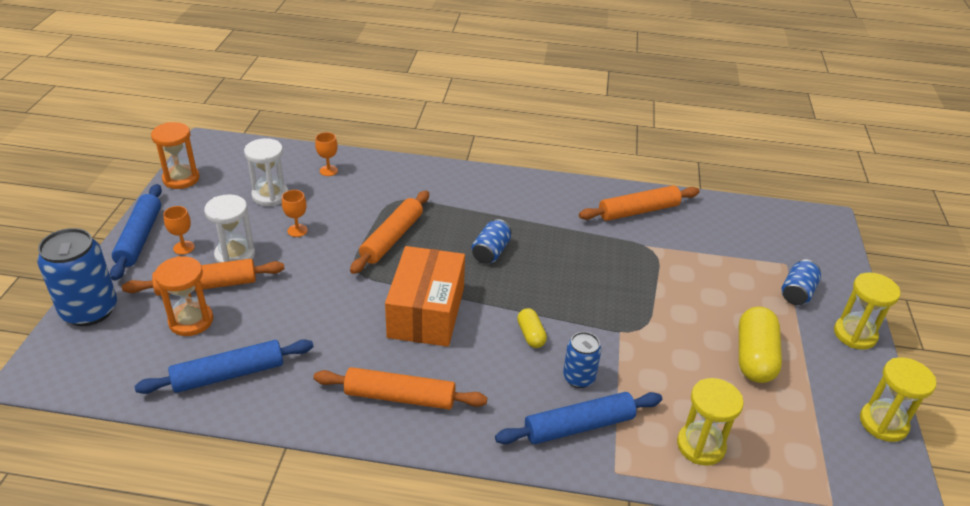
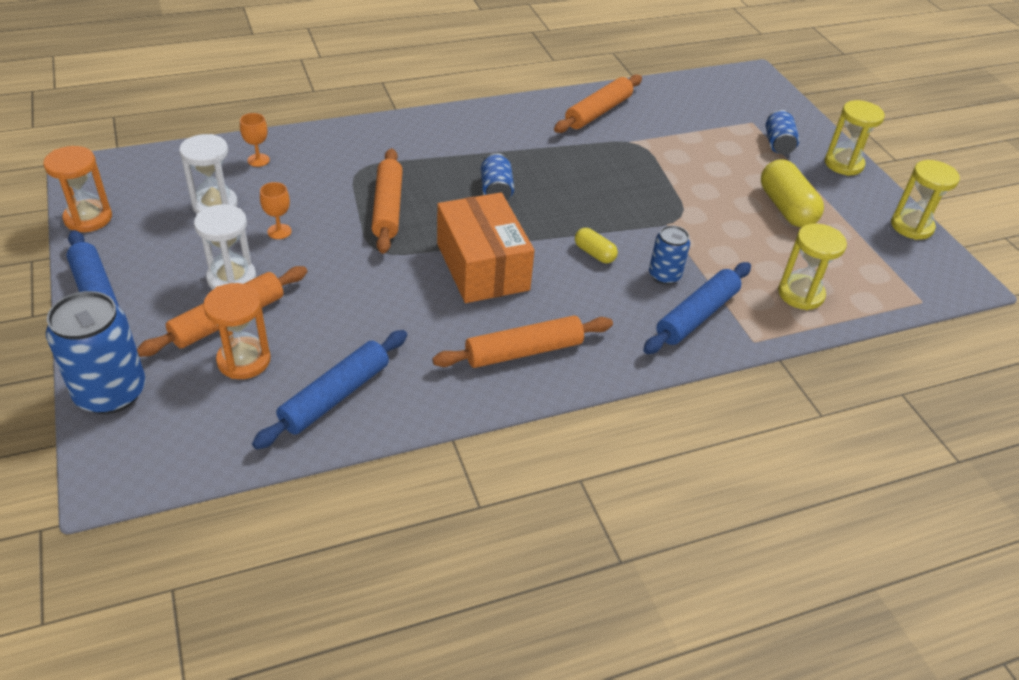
camera: 30 degrees left, 5 degrees up
orange goblet [163,206,195,255] -> none

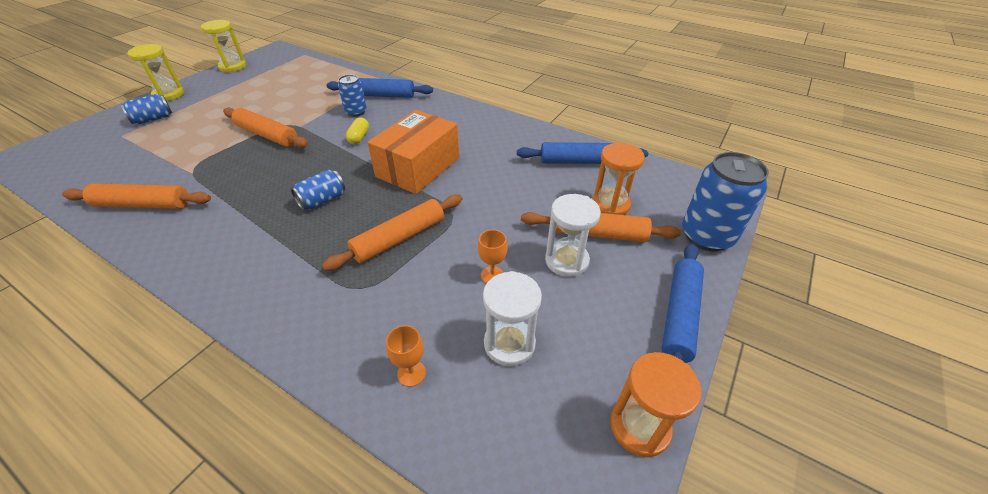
camera: 125 degrees left, 0 degrees up
orange rolling pin [433,315,613,368] -> orange rolling pin moved to [223,108,308,148]
yellow capsule [761,159,824,228] -> none
yellow hourglass [778,223,847,310] -> none

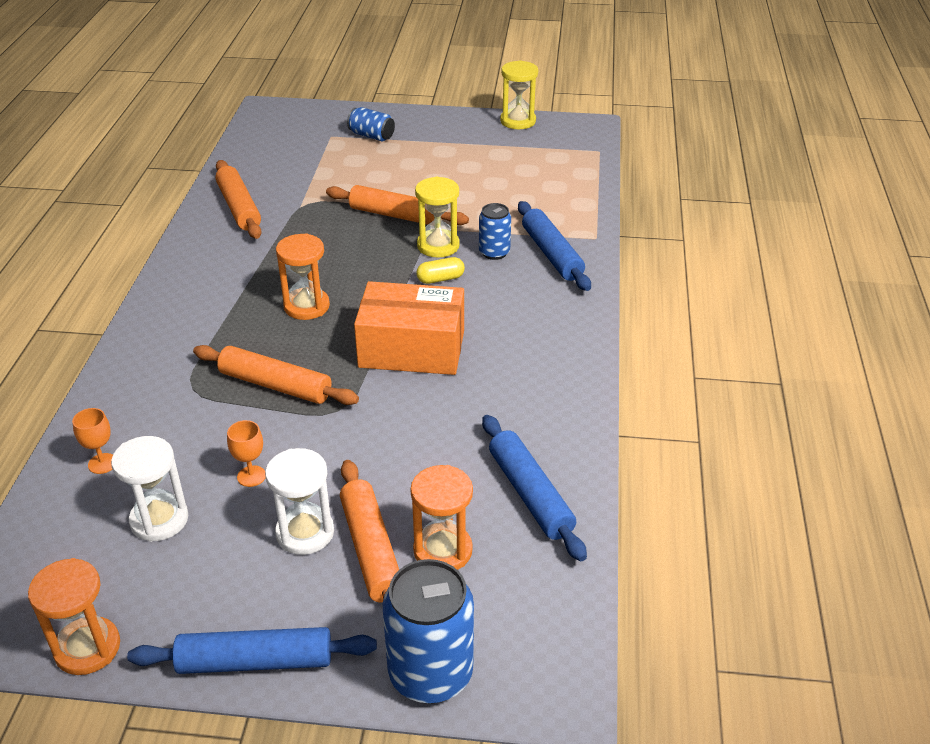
camera: 65 degrees right, 5 degrees down
yellow hourglass [127,44,184,101] -> yellow hourglass moved to [415,176,460,257]
orange rolling pin [223,108,308,148] -> orange rolling pin turned 75 degrees counterclockwise [326,185,469,225]
blue can [291,169,345,211] -> orange hourglass [276,233,330,320]

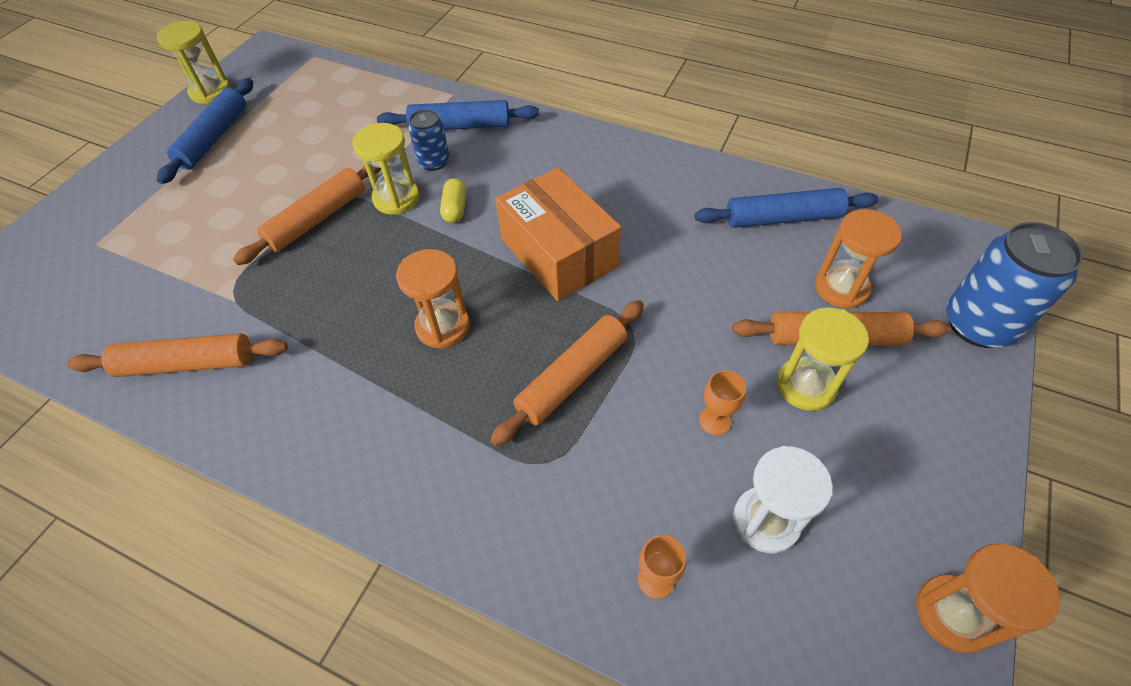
camera: 70 degrees left, 15 degrees up
blue rolling pin [127,627,377,674] -> blue rolling pin moved to [157,78,253,184]
white hourglass [265,448,334,555] -> yellow hourglass [777,307,869,411]
blue can [347,107,395,141] -> none
orange box [354,281,464,375] -> orange box turned 60 degrees counterclockwise [495,167,621,301]

